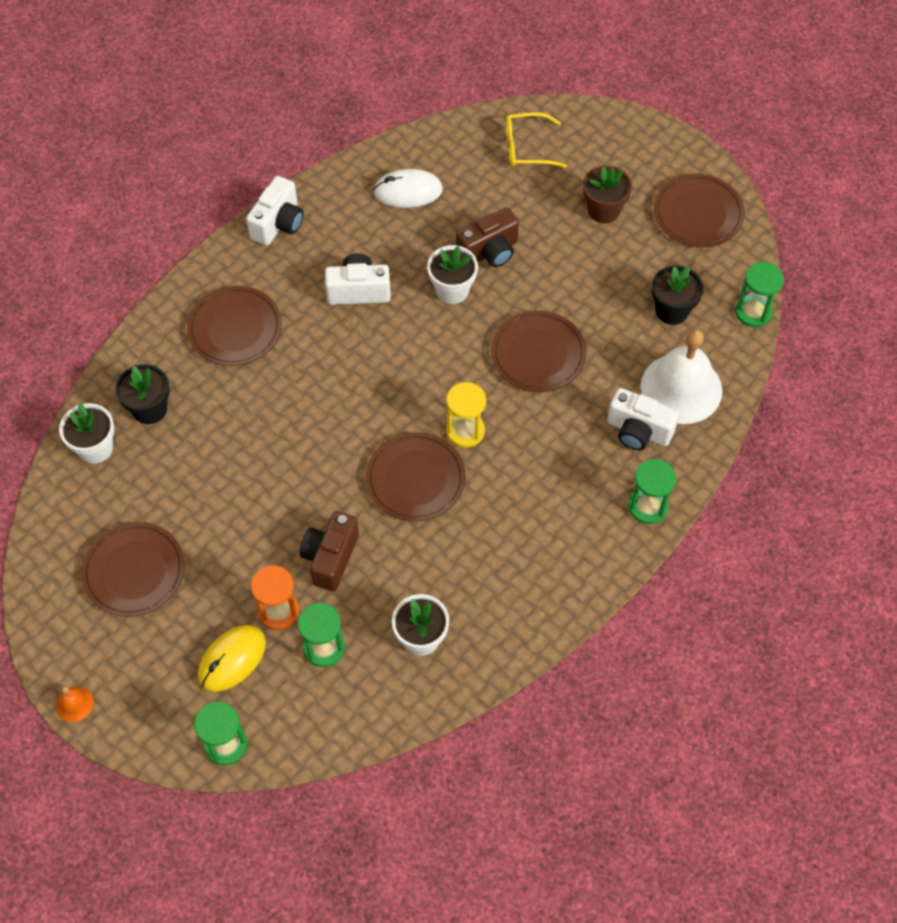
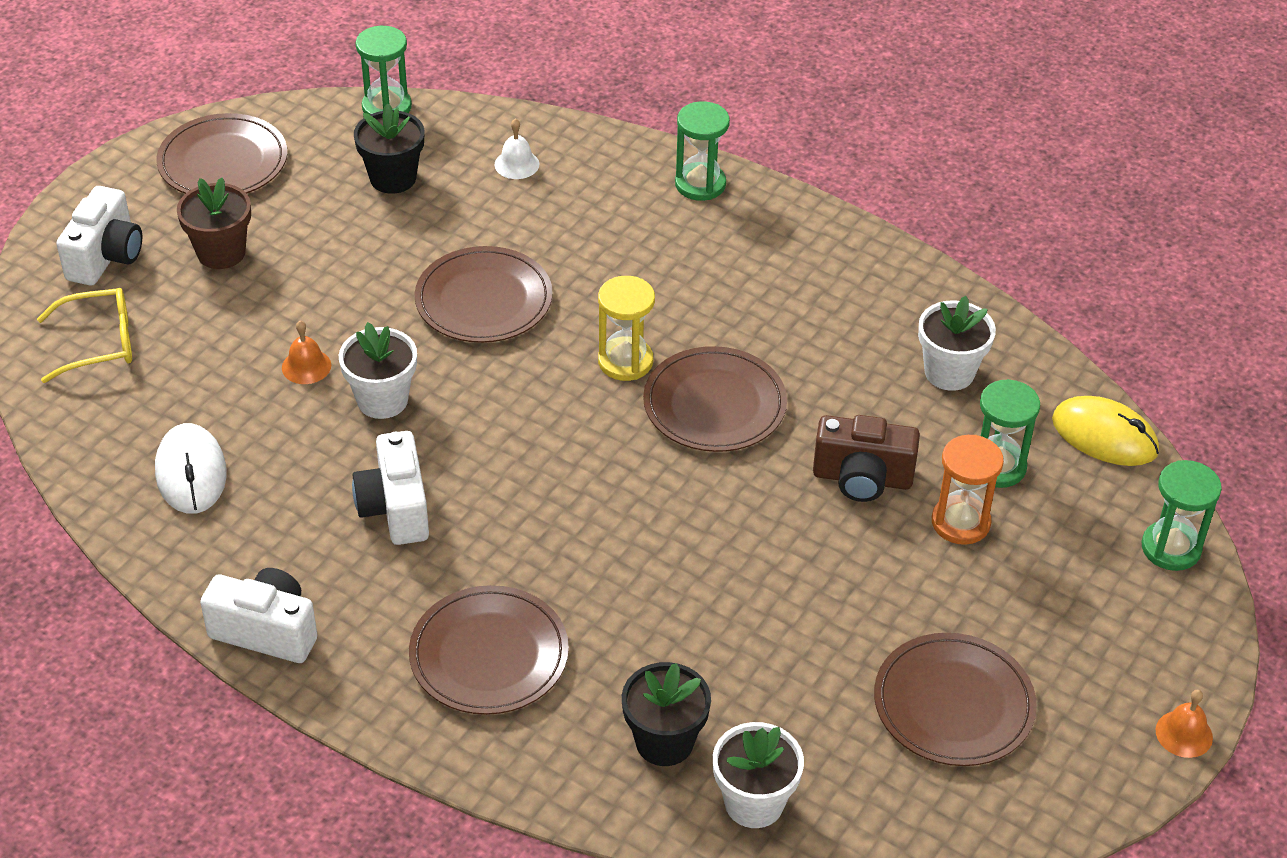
camera: 100 degrees left, 15 degrees down
yellow mouse [198,625,266,692] -> yellow mouse moved to [1052,396,1159,466]
brown camera [456,207,519,267] -> orange bell [282,320,331,384]
yellow glasses [506,112,567,168] -> yellow glasses turned 90 degrees counterclockwise [37,288,132,383]
white camera [607,388,679,450] -> white camera moved to [56,186,142,286]
white bell [641,329,722,424] -> white bell [495,118,539,179], size x0.41

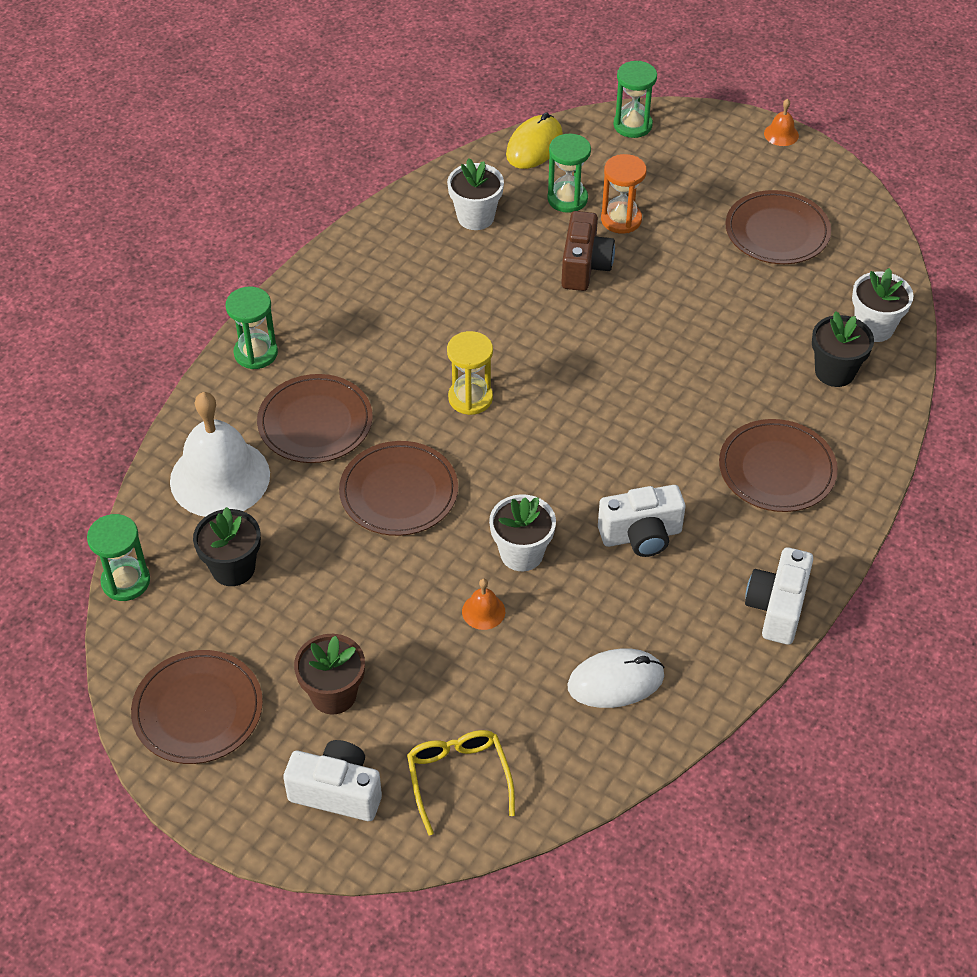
camera: 90 degrees left, 5 degrees up
white bell [495,118,539,179] -> white bell [170,392,270,517], size x2.43
brown plate [643,346,787,452] -> brown plate moved to [257,374,373,463]

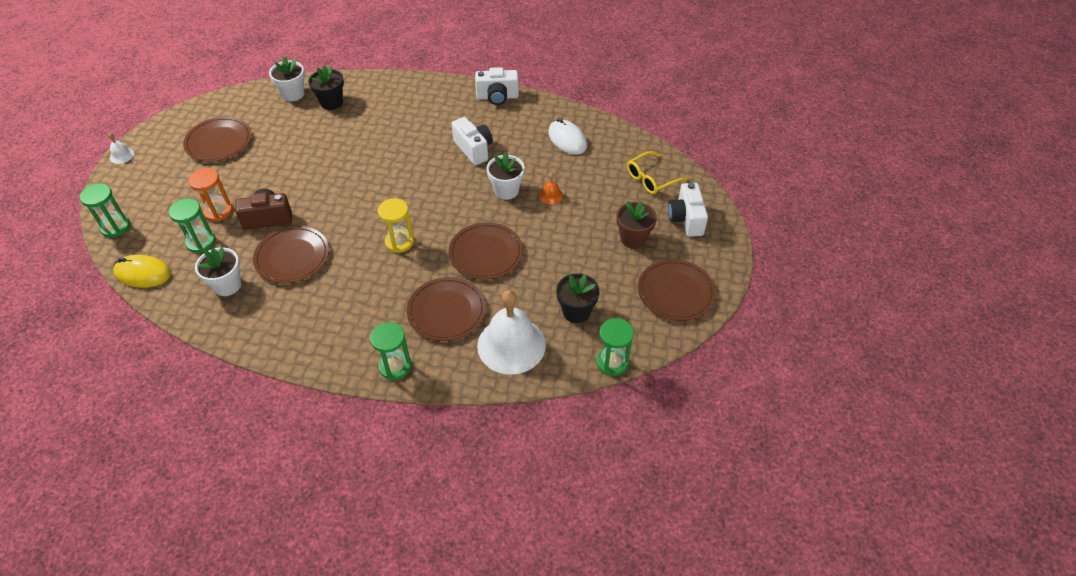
camera: 110 degrees left, 0 degrees up
brown plate [719,419,838,512] -> brown plate moved to [253,226,329,283]
orange bell [764,99,799,146] -> white bell [108,133,134,164]

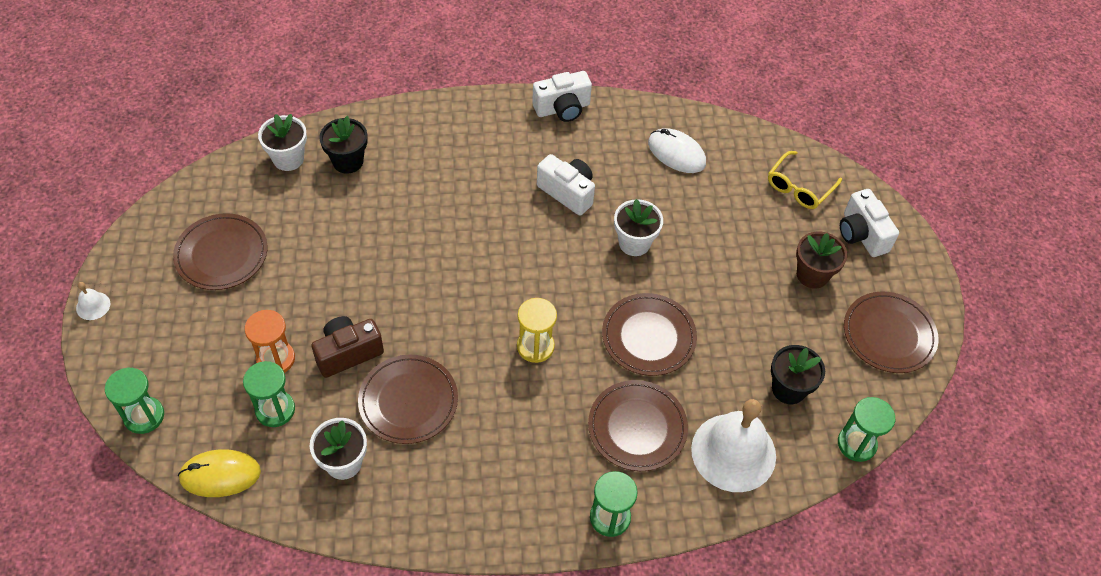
camera: 20 degrees left, 5 degrees up
orange bell [539,173,563,205] -> none

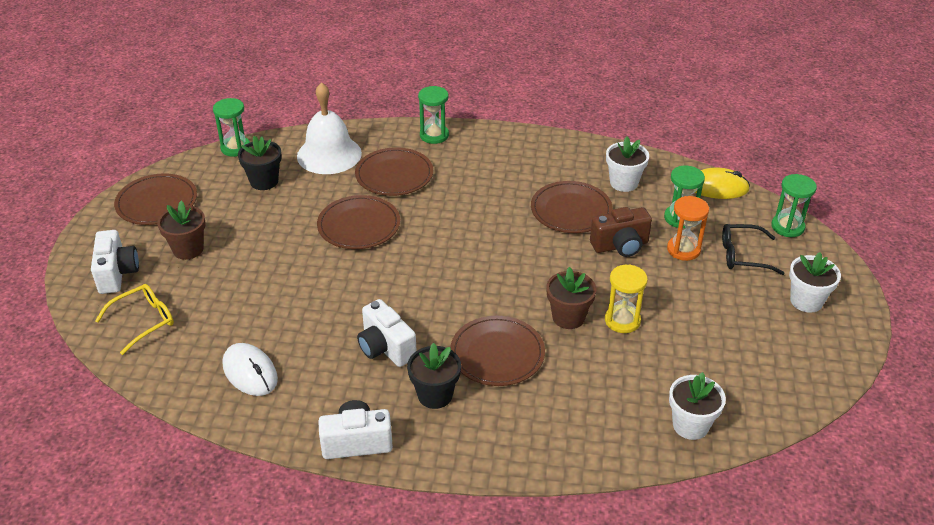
camera: 165 degrees left, 15 degrees down
white bell [76,282,110,320] -> none
brown plate [173,213,267,290] -> brown plate moved to [451,316,545,386]
black flower pot [319,116,368,174] -> black flower pot moved to [407,343,461,409]
yellow hourglass [517,298,557,363] -> yellow hourglass moved to [605,264,648,333]
white flower pot [614,199,663,256] -> white flower pot moved to [789,252,841,313]
none -> brown flower pot [546,267,597,329]
none -> black glasses [722,224,784,275]

